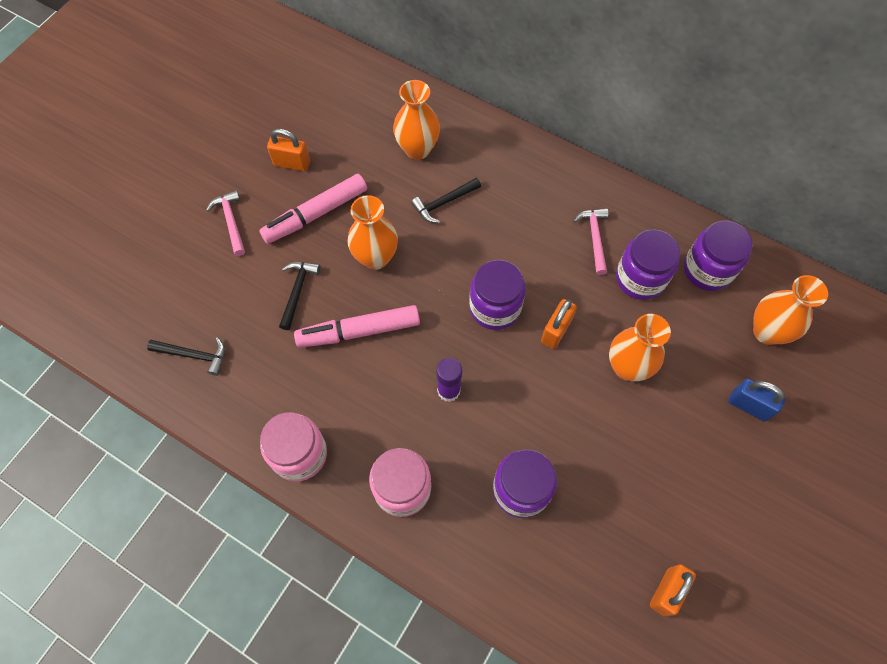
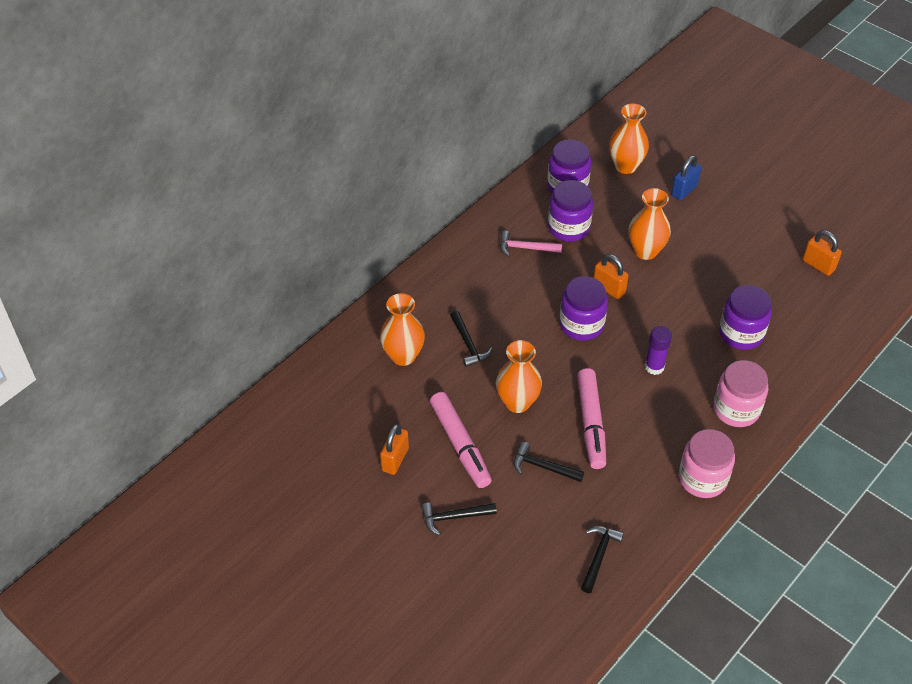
camera: 80 degrees left, 15 degrees down
pink hammer [206,190,245,256] -> black hammer [421,503,497,536]

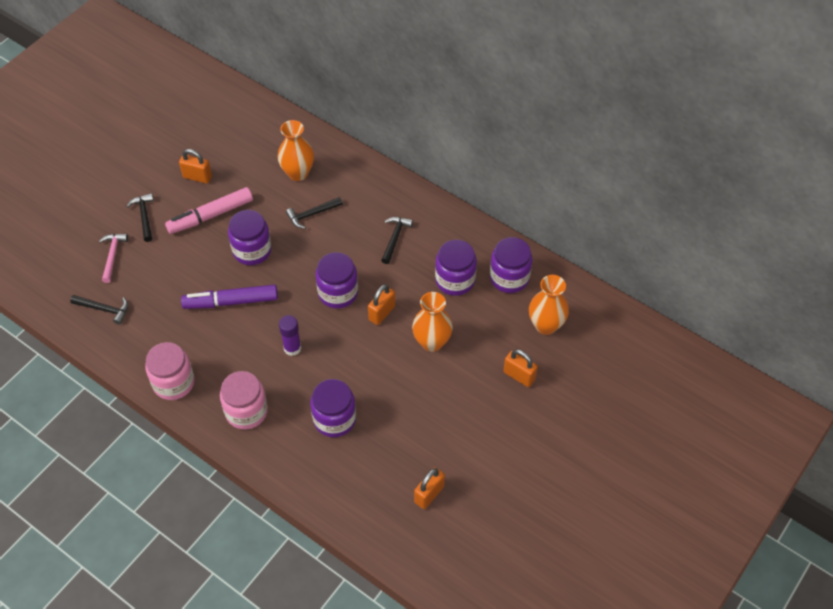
camera: 85 degrees right, 5 degrees up
orange vase [496,340,542,413] -> purple jar [228,210,272,265]
pink hammer [500,231,562,257] -> pink hammer moved to [99,234,128,283]
black hammer [514,442,584,482] -> black hammer moved to [381,217,413,264]
pink marker [577,368,606,469] -> purple marker [181,285,278,309]
blue padlock [671,155,702,200] -> orange padlock [503,349,538,387]

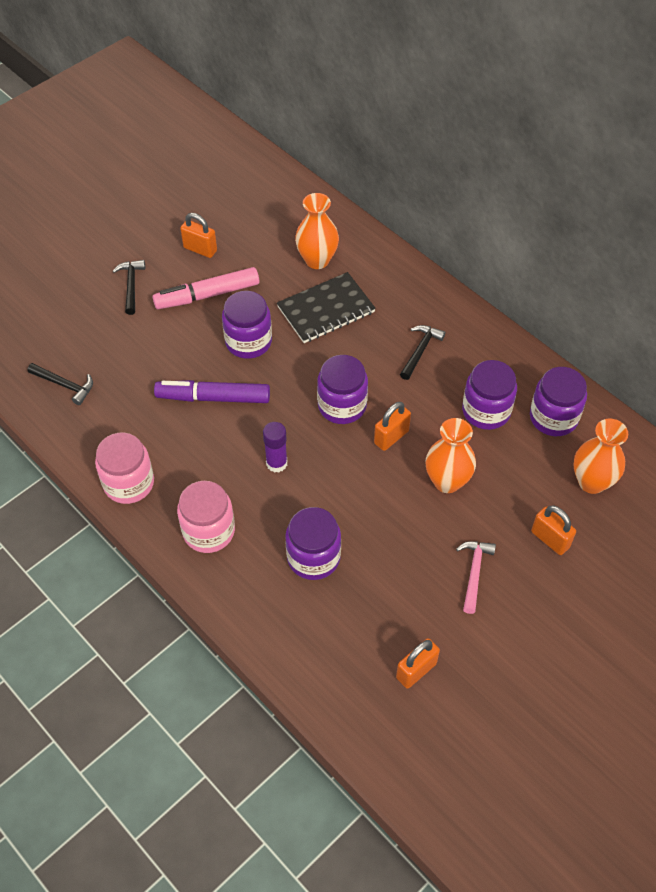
camera: 10 degrees right, 0 degrees up
pink hammer [99,234,128,283] -> pink hammer moved to [456,541,496,614]
black hammer [286,197,343,229] -> black notebook [277,272,376,343]

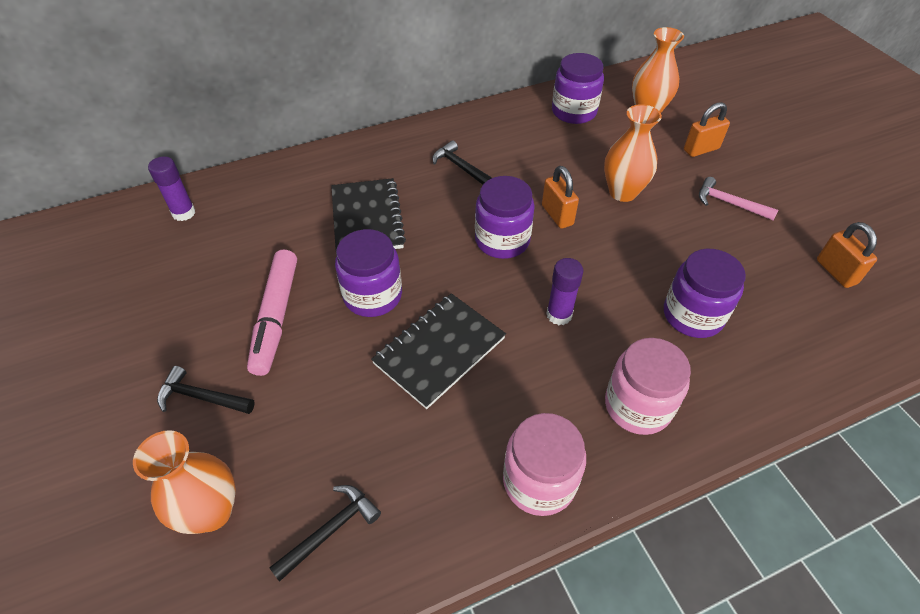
camera: 70 degrees left, 5 degrees down
purple marker [154,380,270,403] -> black notebook [371,293,506,409]
orange padlock [180,213,217,258] -> none
orange vase [295,193,339,269] -> orange vase moved to [133,430,236,534]
purple jar [462,360,517,430] -> none
none -> purple glue stick [148,156,195,221]

